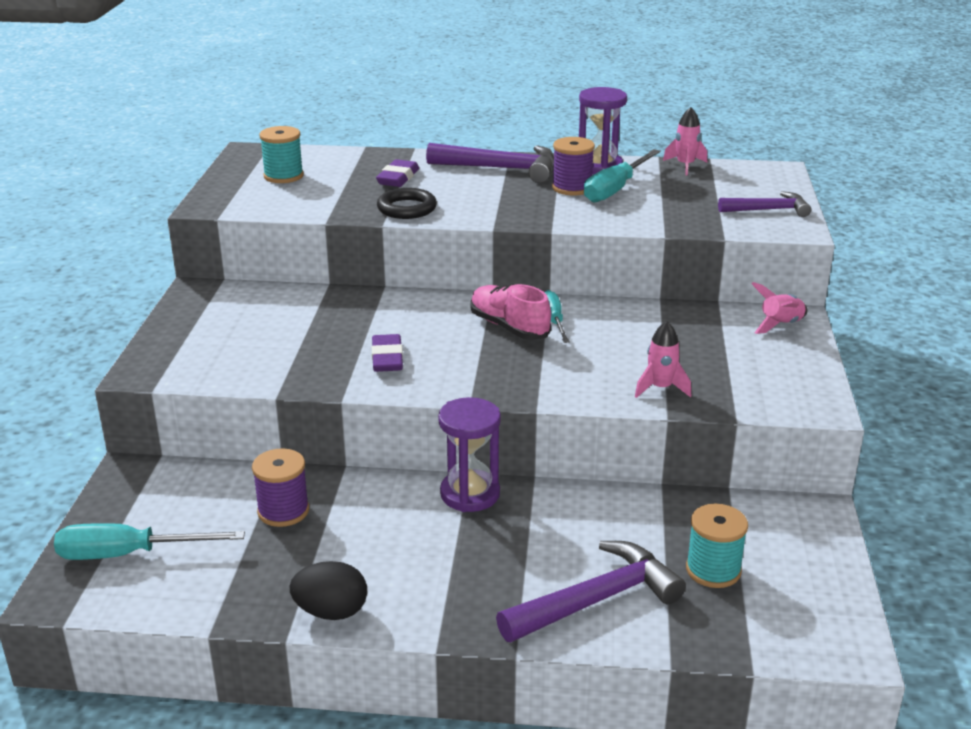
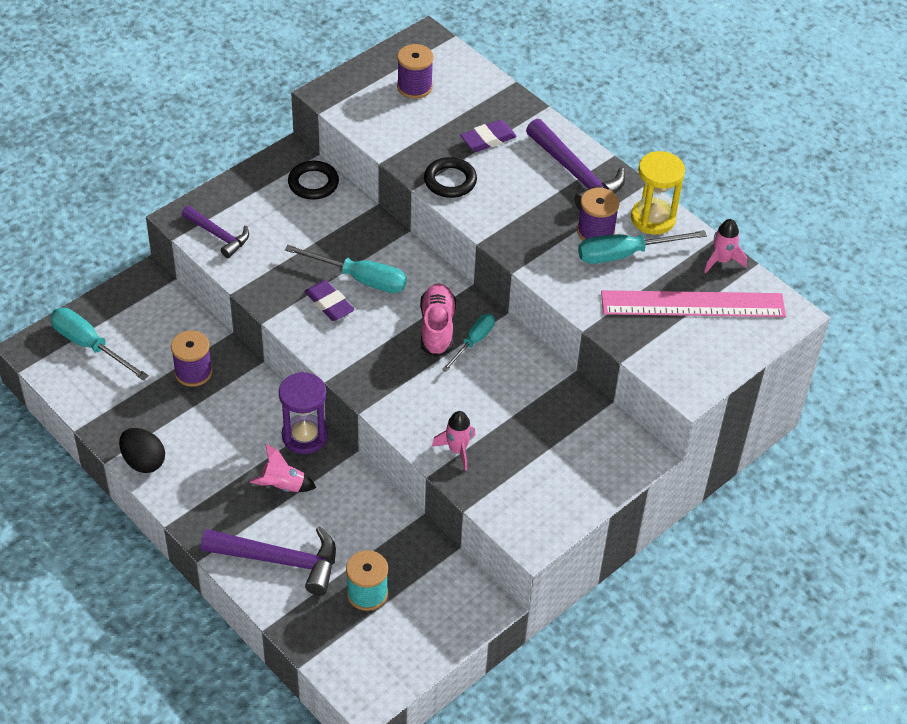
camera: 40 degrees right, 20 degrees up
turquoise spool [259,126,304,183] -> purple spool [397,44,433,99]
purple eraser [372,334,403,372] -> purple eraser turned 75 degrees counterclockwise [304,280,354,321]
purple hourglass [579,87,627,174] -> yellow hourglass [631,151,685,235]
purple hammer [718,191,811,217] -> purple hammer moved to [182,206,249,258]
pink rocket [751,282,808,334] -> pink rocket moved to [249,444,316,492]
none -> turquoise screwdriver [285,245,407,293]
none -> black ring [288,161,339,200]
none -> pink ruler [601,290,786,317]

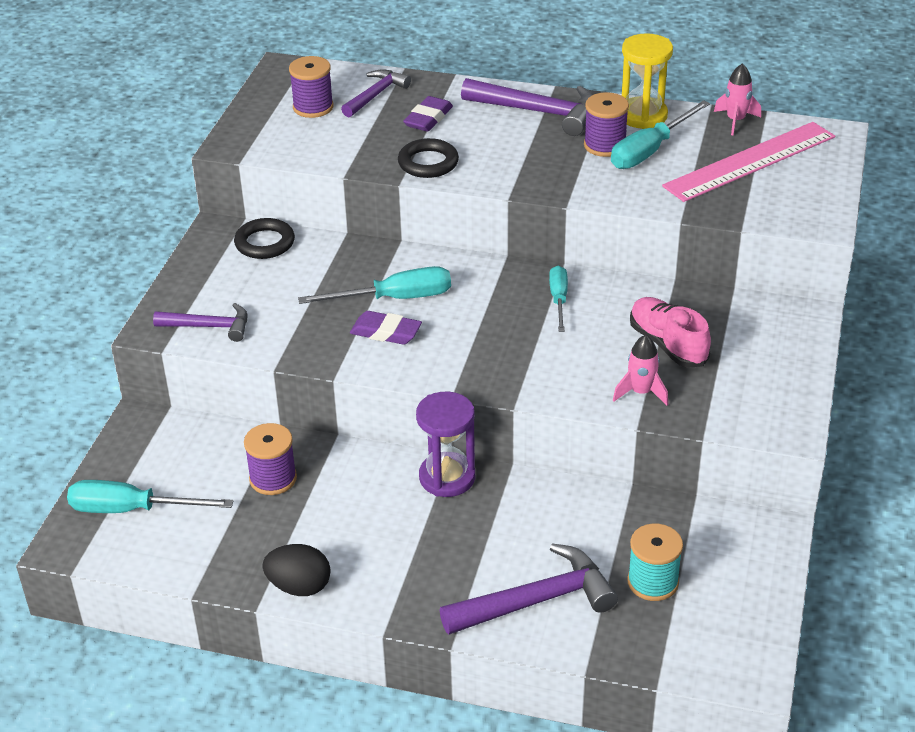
camera: 30 degrees left, 10 degrees down
pink rocket [249,444,316,492] -> none
pink shoe [420,283,456,357] -> pink shoe moved to [630,297,711,368]
none -> purple hammer [341,69,411,117]

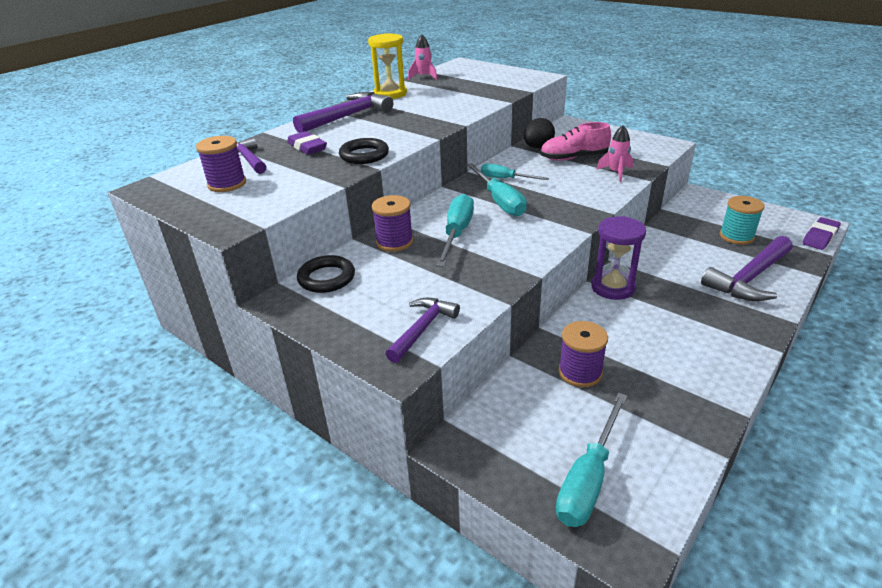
camera: 65 degrees left, 5 degrees down
black egg [262,544,331,596] -> black egg moved to [523,118,555,148]
purple eraser [350,311,422,345] -> purple eraser moved to [802,217,841,250]
purple hammer [439,543,618,635] -> purple hammer turned 135 degrees counterclockwise [701,236,793,301]
purple spool [584,92,629,157] -> purple spool moved to [372,195,413,252]
turquoise screwdriver [611,100,710,169] -> turquoise screwdriver moved to [467,163,527,216]
pink ruler [662,122,835,202] -> none

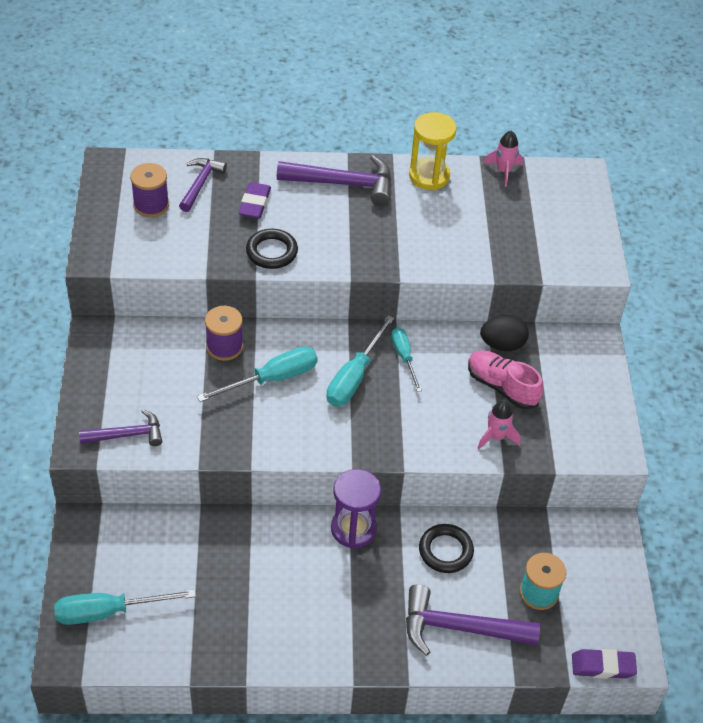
camera: 45 degrees right, 15 degrees up
black ring [297,255,355,293] -> black ring moved to [419,524,474,573]
purple spool [558,321,608,387] -> none

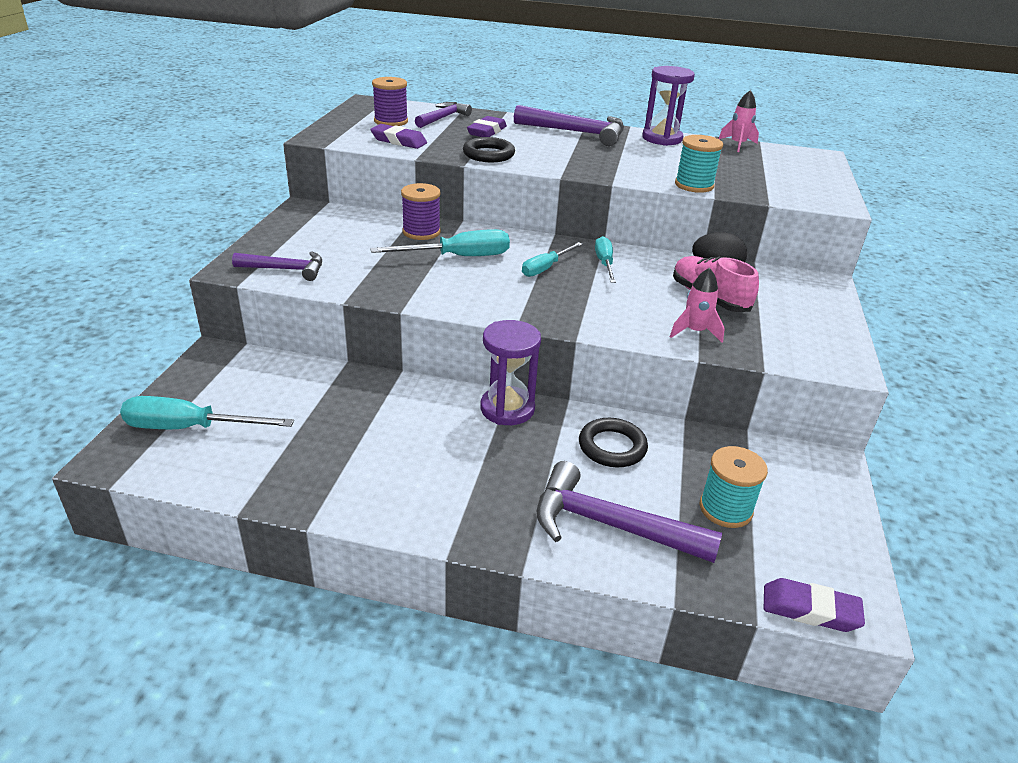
camera: 15 degrees right, 15 degrees down
turquoise screwdriver [327,315,395,406] -> turquoise screwdriver [522,242,583,277], size x0.64
yellow hourglass [409,112,457,190] -> purple hourglass [642,66,695,146]
none -> purple eraser [370,124,427,149]
none -> turquoise spool [675,135,723,193]

